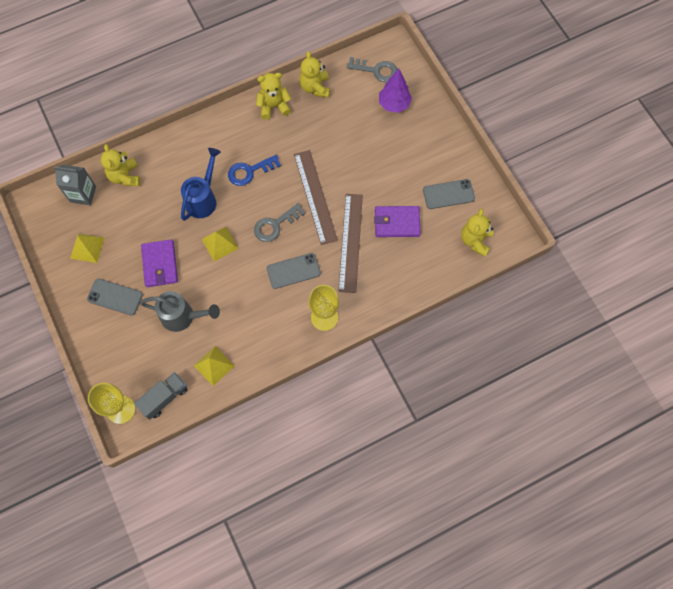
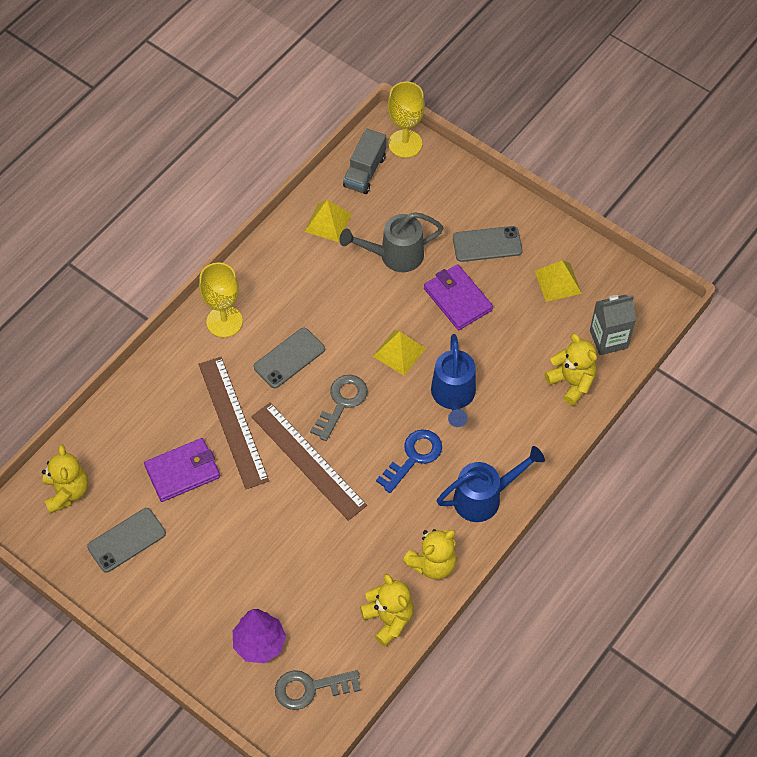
camera: 155 degrees right, 10 degrees down
none -> blue watering can [437,446,545,522]

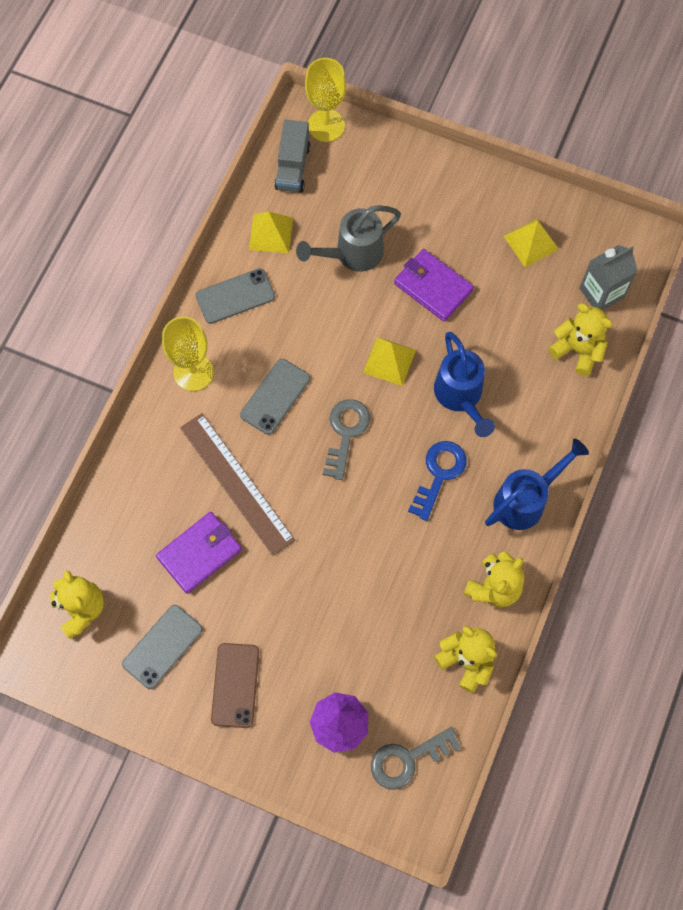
camera: 15 degrees left, 10 degrees up
brown ruler [251,402,367,521] -> none
grey phone [453,226,523,262] -> grey phone moved to [196,268,275,324]
none -> brown phone [211,643,259,728]

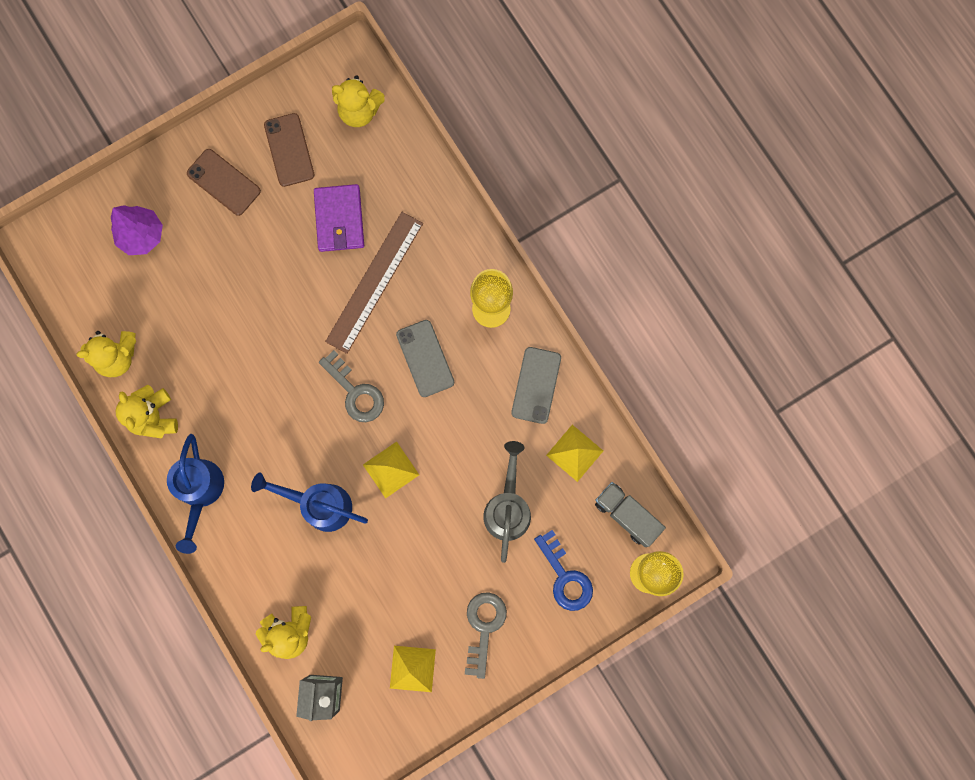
camera: 125 degrees right, 10 degrees up
grey phone [122,605,203,689] -> brown phone [264,113,315,187]
brown ruler [180,413,295,556] -> brown ruler turned 60 degrees counterclockwise [325,212,423,354]
grey key [371,727,461,790] -> grey key moved to [465,592,507,679]
purple wallet [394,249,474,322] -> none
blue key [408,441,467,521] -> blue key moved to [534,530,593,611]

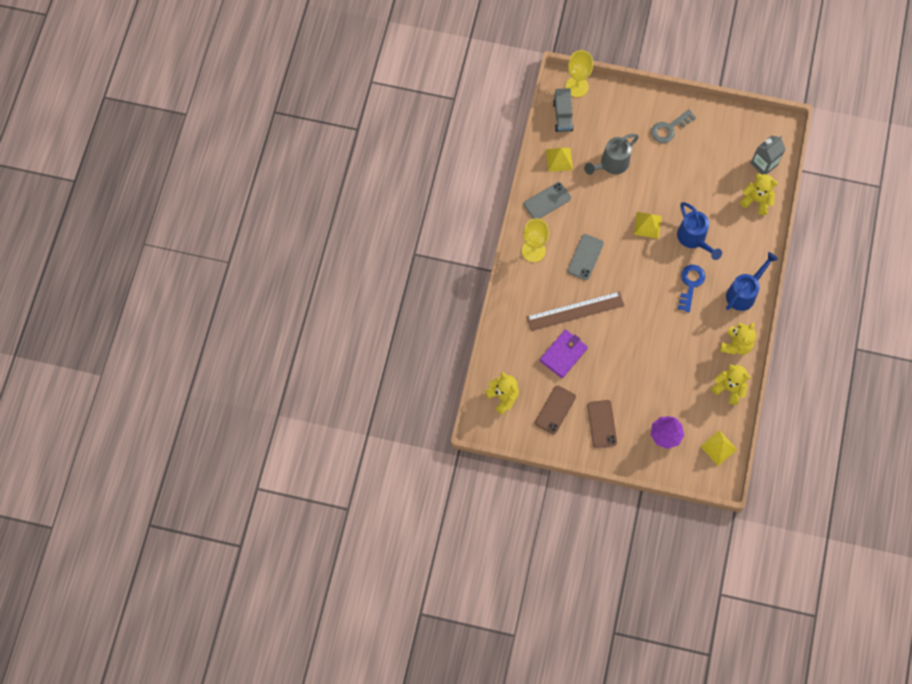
camera: 135 degrees left, 10 degrees down
grey key [319,350,384,422] -> none
yellow pyramid [390,646,436,692] -> yellow pyramid moved to [700,430,737,466]
blue key [534,530,593,611] -> blue key moved to [678,265,705,312]

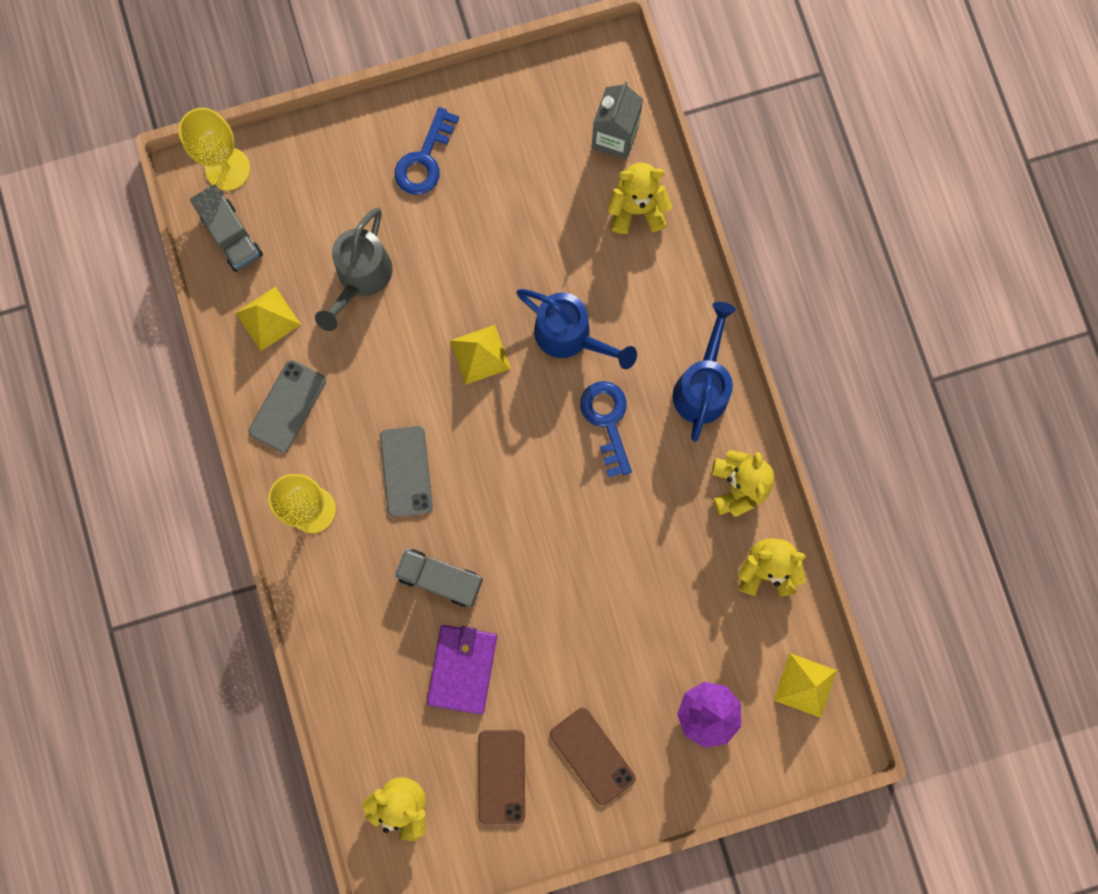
camera: 30 degrees left, 10 degrees up
brown ruler [526,291,625,331] -> grey truck [395,549,483,607]
grey key [651,109,696,143] -> blue key [395,107,459,195]

